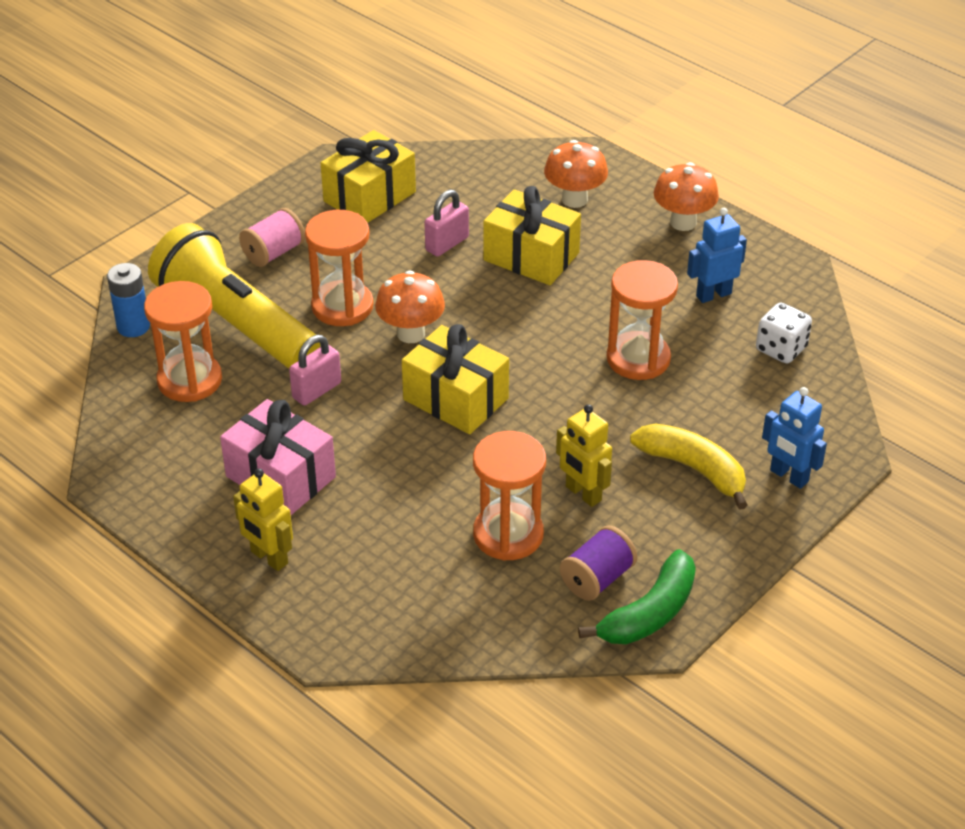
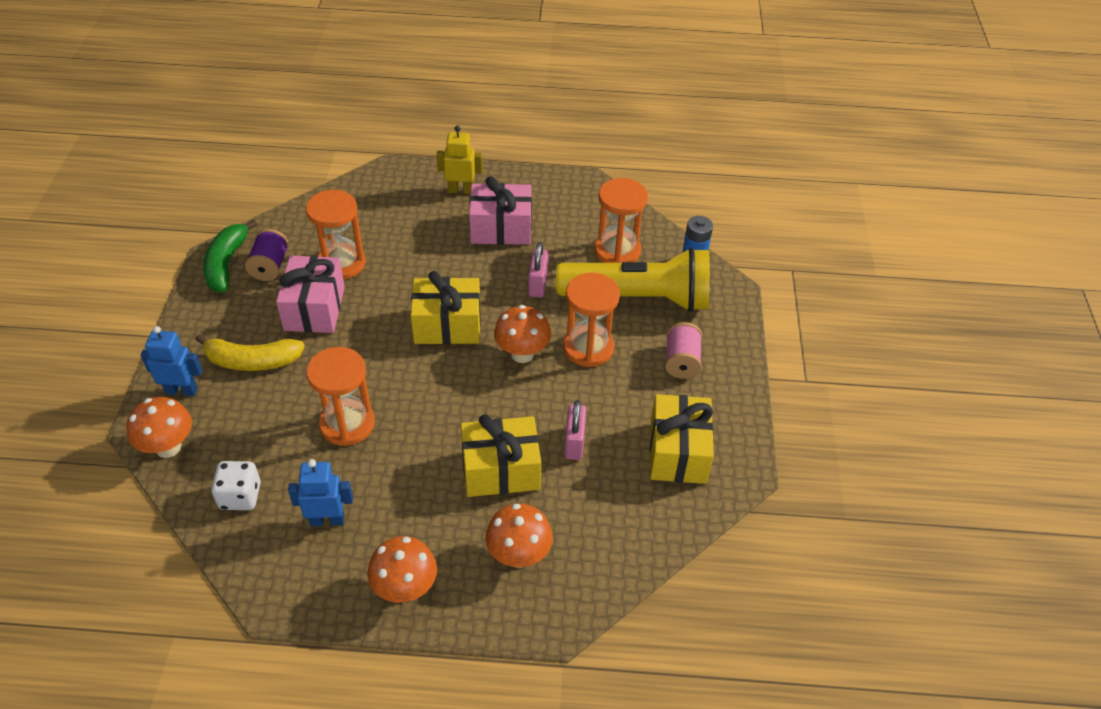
camera: 140 degrees right, 5 degrees up
yellow robot [556,404,612,507] -> pink gift [276,255,345,333]
blue robot [687,208,747,303] -> blue robot turned 120 degrees counterclockwise [288,459,353,526]
none -> orange mushroom [126,397,192,458]

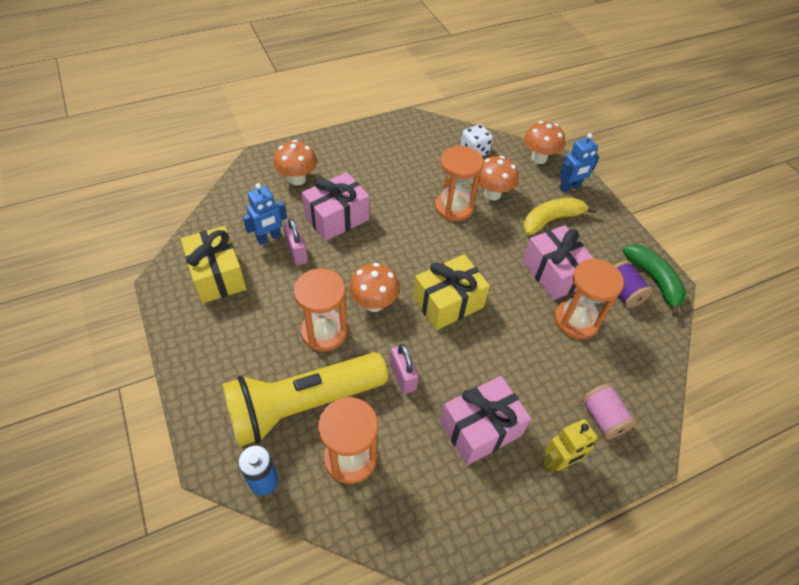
camera: 150 degrees right, 5 degrees up
blue robot [288,459,353,526] -> blue robot moved to [243,183,287,245]
orange mushroom [367,536,437,603] -> orange mushroom moved to [478,156,518,200]
yellow gift [461,414,541,497] -> pink gift [302,172,369,241]
pink spool [665,322,702,379] -> pink spool moved to [582,383,637,440]

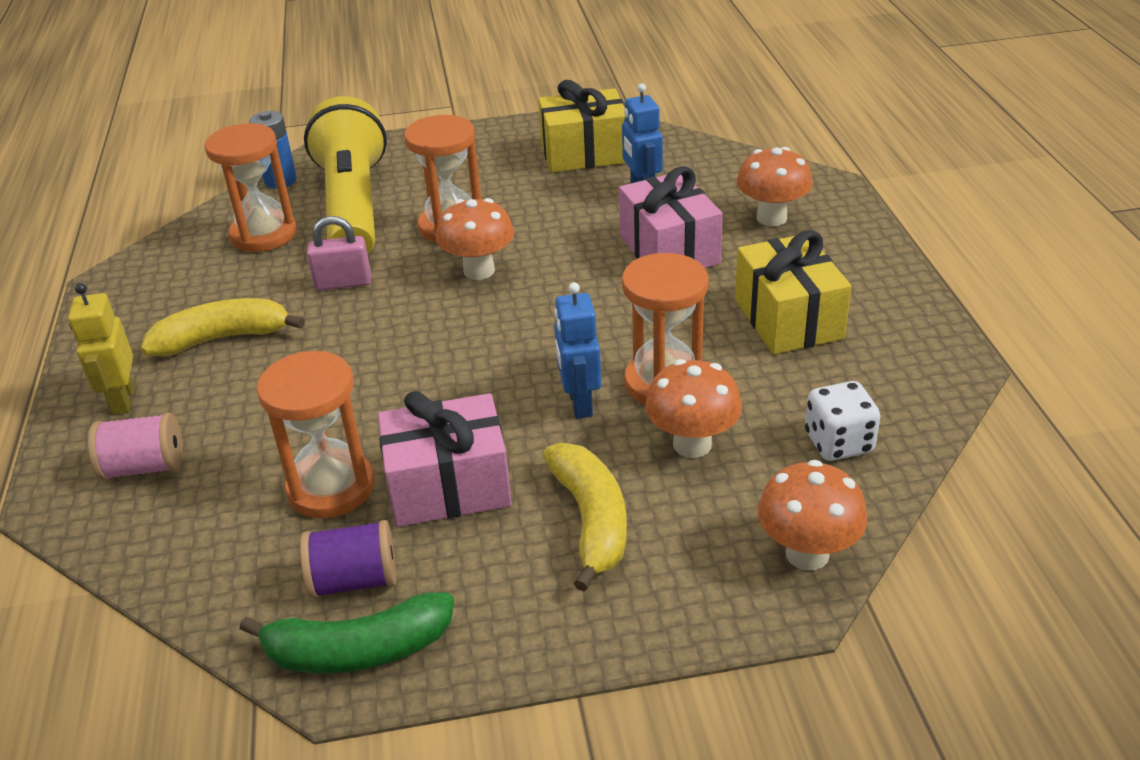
camera: 110 degrees right, 15 degrees down
pink padlock [284,218,308,266] -> none
yellow gift [413,254,490,330] -> yellow gift moved to [735,230,851,354]
pink gift [440,376,531,465] -> yellow banana [141,298,305,356]
blue robot [559,133,599,192] -> blue robot moved to [554,282,601,419]

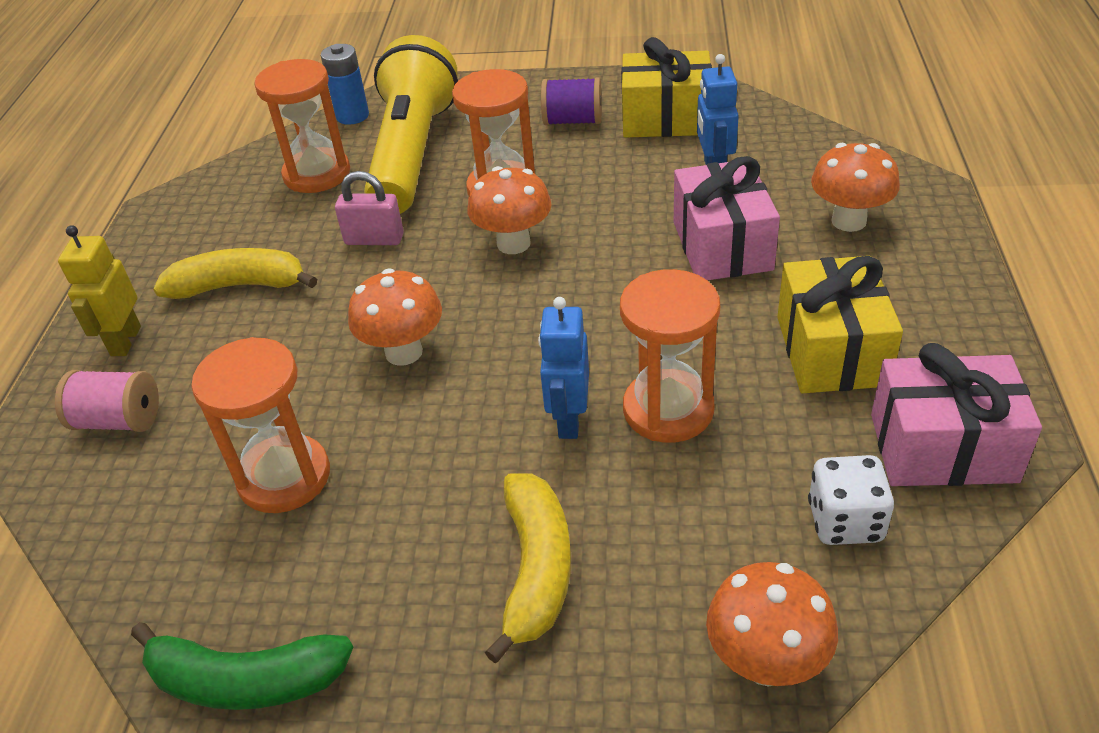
camera: 15 degrees right, 5 degrees up
purple spool [300,520,396,598] -> purple spool moved to [541,77,602,125]
pink gift [378,391,512,527] -> pink gift moved to [871,343,1042,486]
orange mushroom [645,359,742,458] -> orange mushroom moved to [348,269,442,366]

